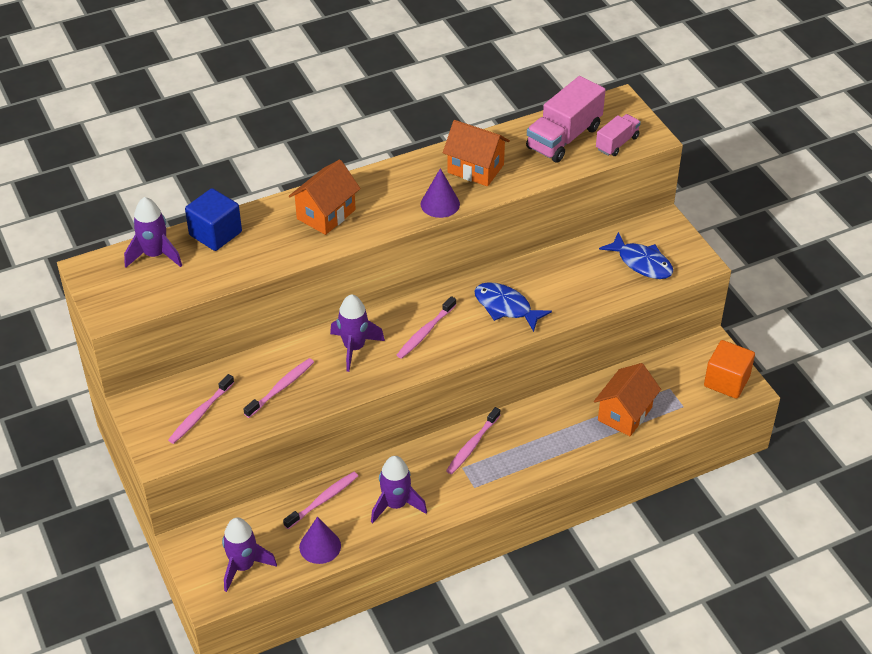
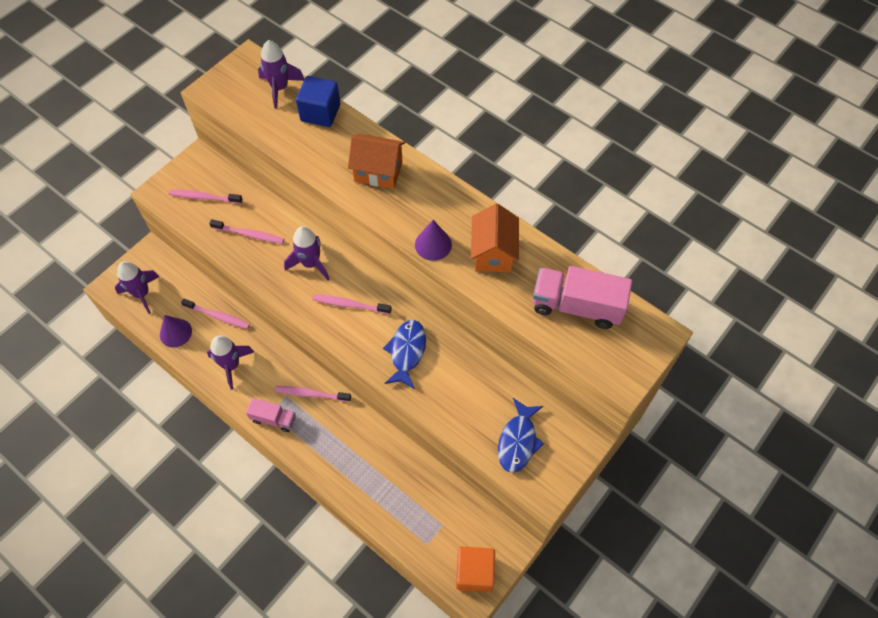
camera: 65 degrees right, 15 degrees up
orange house [594,363,661,436] -> none
pink truck [596,114,641,156] -> pink truck moved to [246,398,296,432]

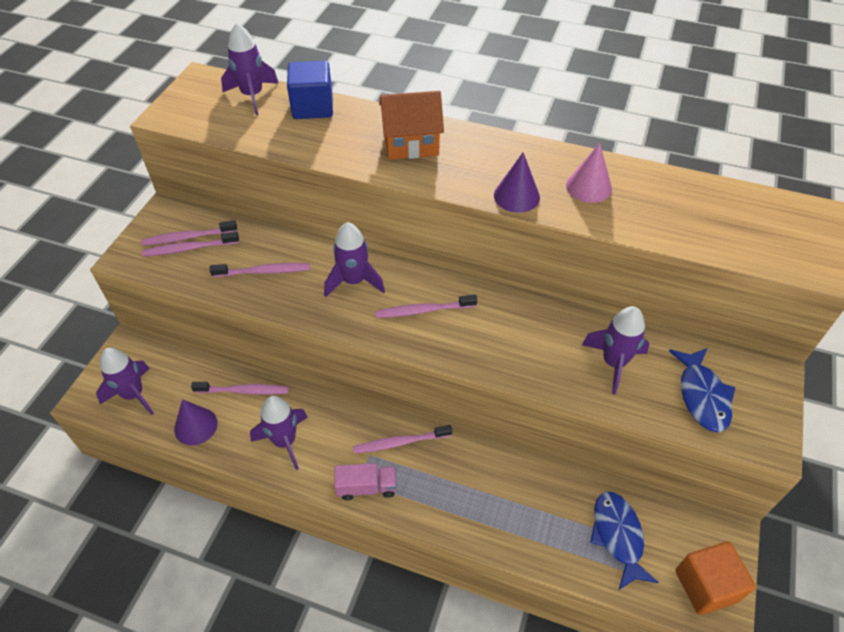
camera: 20 degrees left, 10 degrees down
blue fish [383,320,426,389] -> blue fish moved to [590,491,659,590]
orange house [471,204,519,272] -> pink cone [566,143,612,203]
pink truck [533,266,632,329] -> none
none -> pink toothbrush [141,220,237,246]
none -> purple rocket [582,306,650,395]

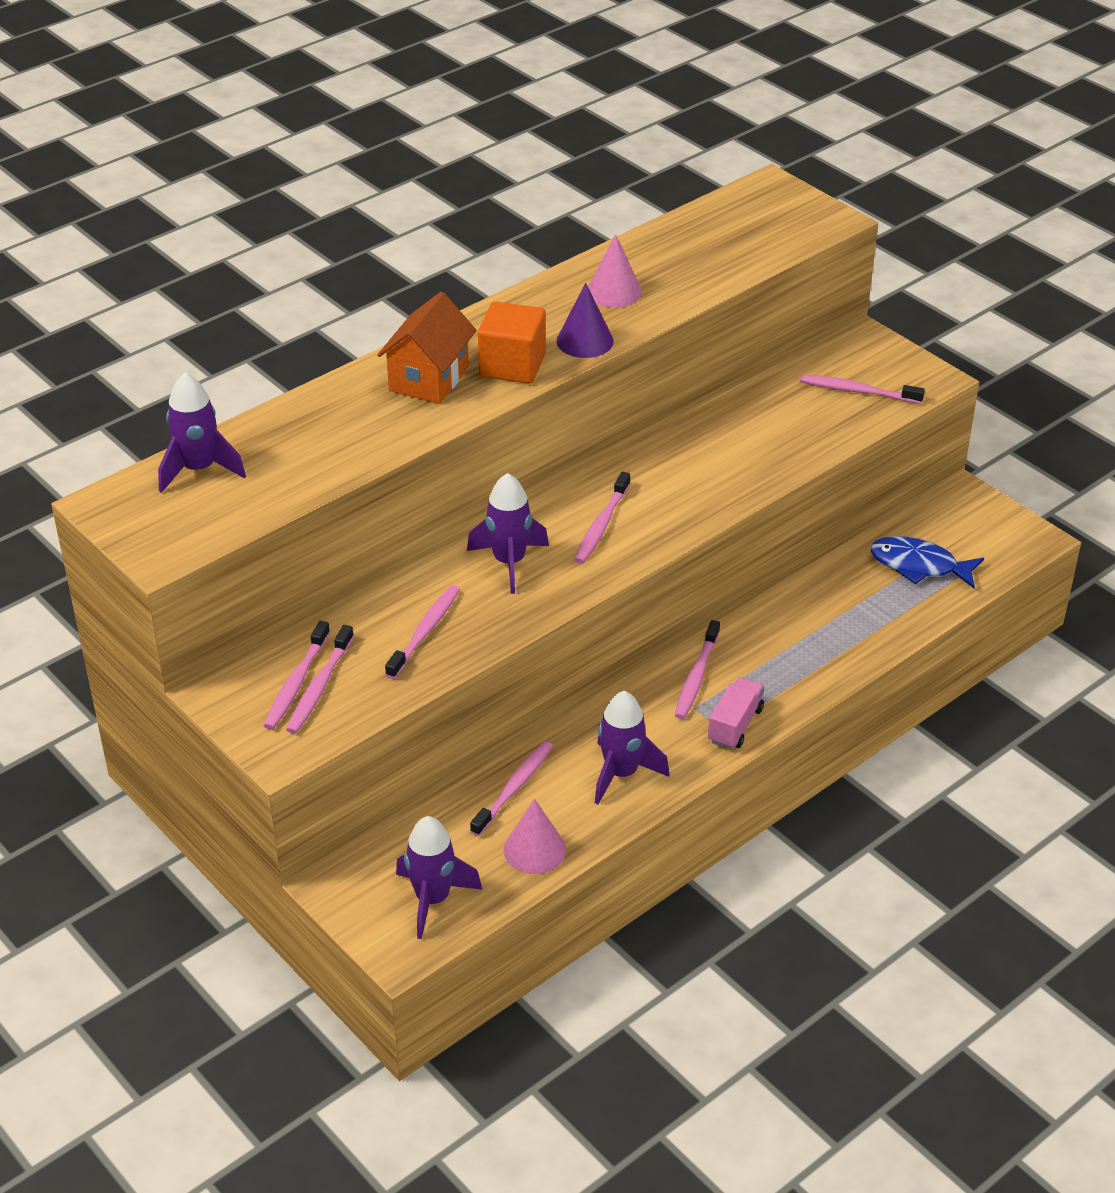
camera: 60 degrees left, 10 degrees down
purple cone [174,399,218,445] -> pink cone [504,799,566,874]
blue cube [287,61,333,119] -> none
purple rocket [582,306,650,395] -> none
blue fish [669,348,735,432] -> pink toothbrush [800,375,925,404]
orange cube [675,541,756,615] -> orange cube moved to [478,301,546,384]

